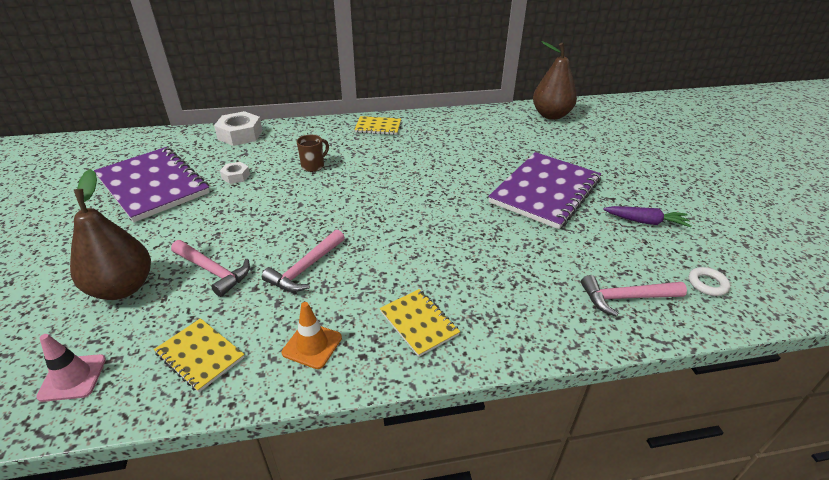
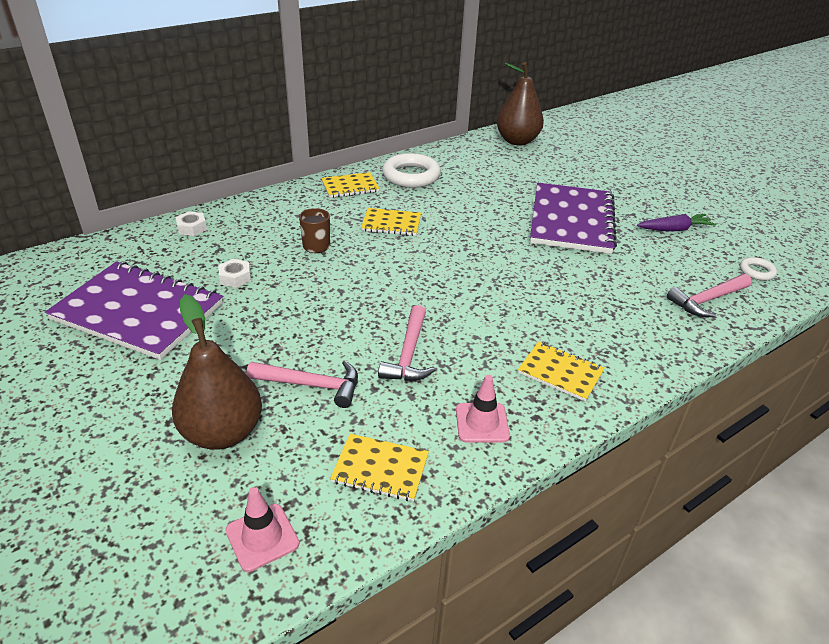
camera: 25 degrees left, 0 degrees up
white nut [214,111,263,146] -> white nut [175,211,207,236], size x0.54
orange traffic cone [282,302,342,369] -> pink traffic cone [456,375,510,443]
none -> yellow notebook [361,208,421,236]
none -> white ring [382,153,441,188]

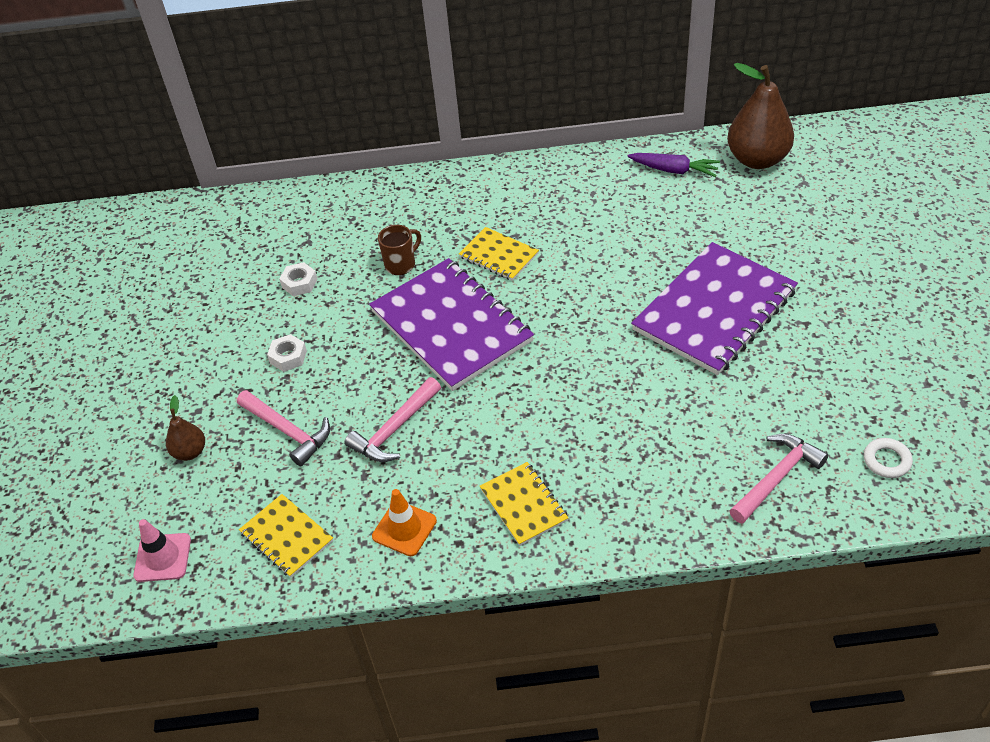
camera: 35 degrees right, 10 degrees up
purple notebook [45,261,223,360] -> purple notebook moved to [369,258,534,391]
brown pear [172,294,262,450] -> brown pear [166,395,205,461], size x0.50
white nut [175,211,207,236] -> white nut moved to [267,334,307,372]
yellow notebook [321,172,380,198] -> none
white ring [382,153,441,188] -> none
pink traffic cone [456,375,510,443] -> orange traffic cone [372,489,437,556]
purple carrot [637,214,716,231] -> purple carrot moved to [627,153,720,177]
pink hammer [667,274,752,317] -> pink hammer turned 135 degrees clockwise [730,434,828,524]

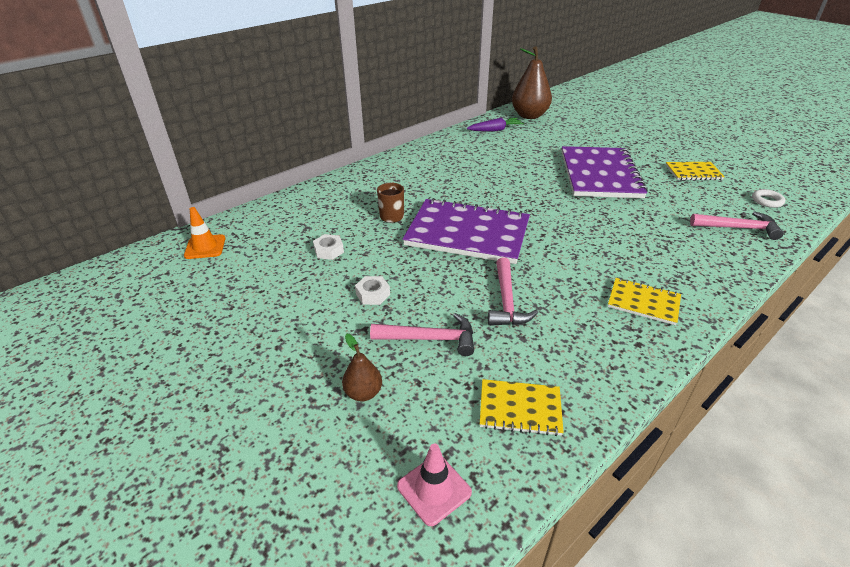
camera: 40 degrees left, 10 degrees down
orange traffic cone [372,489,437,556] -> orange traffic cone moved to [184,207,225,259]
yellow notebook [459,227,539,281] -> yellow notebook moved to [666,162,725,180]
pink hammer [730,434,828,524] -> pink hammer turned 90 degrees clockwise [690,211,784,240]

